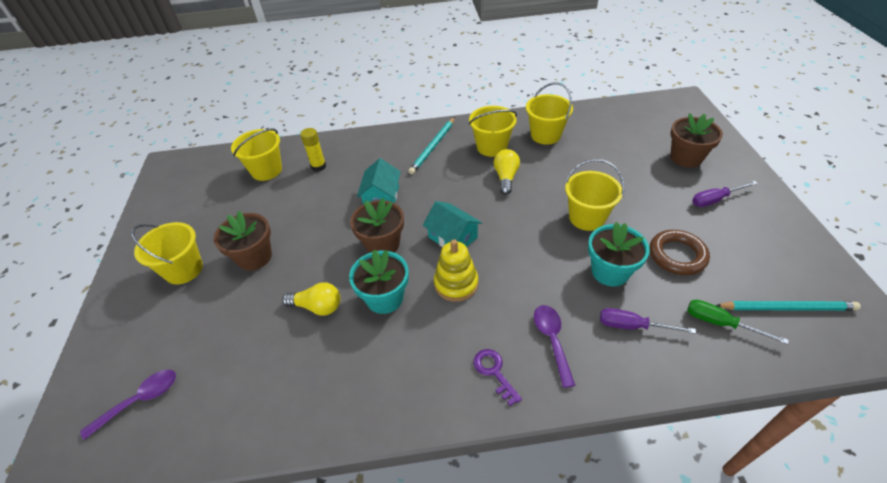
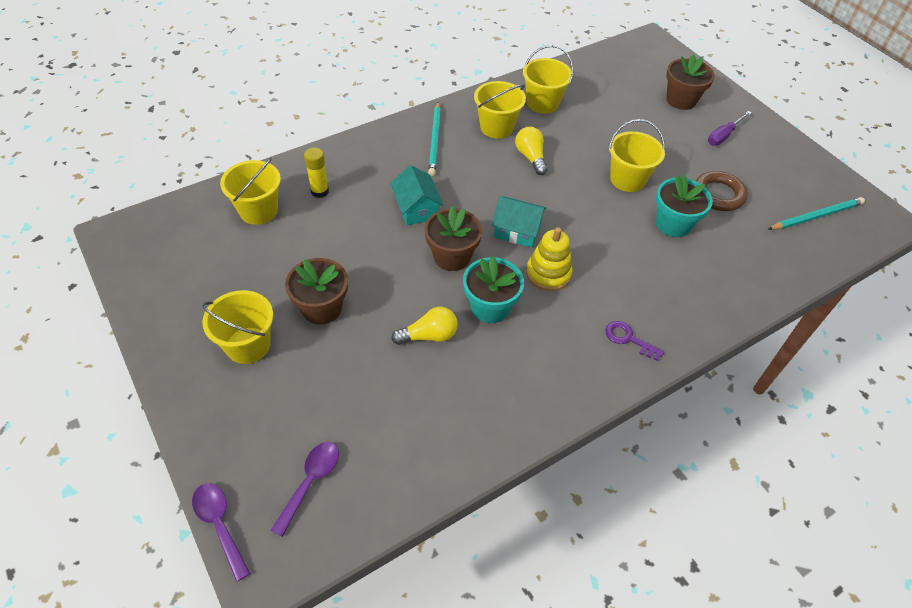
camera: 30 degrees left, 5 degrees up
purple spoon [534,305,576,388] -> purple spoon moved to [192,483,251,582]
purple screwdriver [600,308,696,334] -> none
green screwdriver [687,300,789,345] -> none

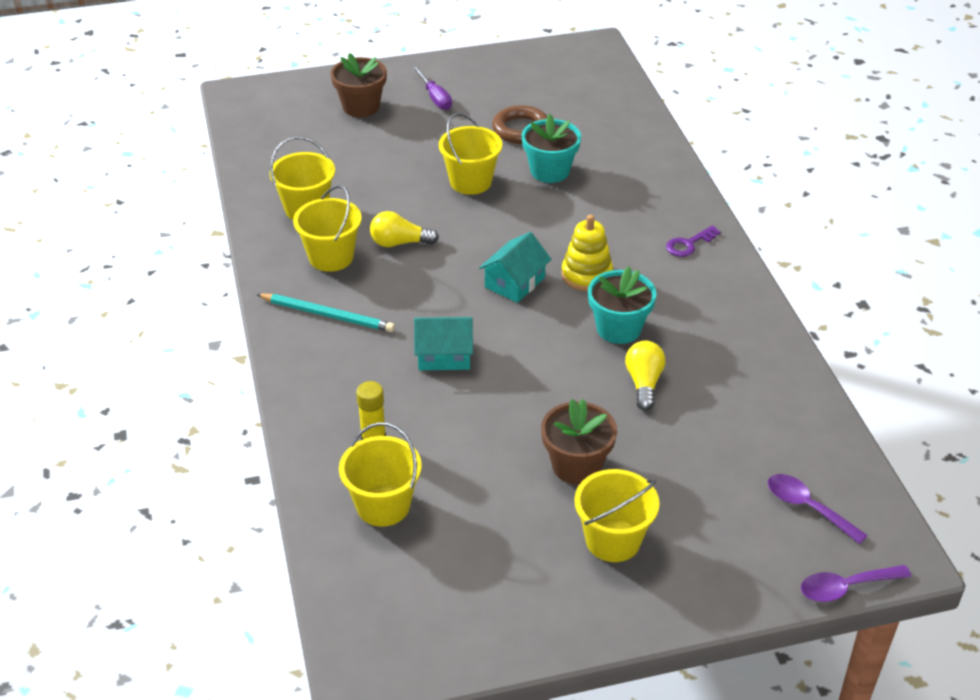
camera: 70 degrees left, 10 degrees down
brown flower pot [424,206,483,271] -> none
turquoise pencil [768,197,865,230] -> none

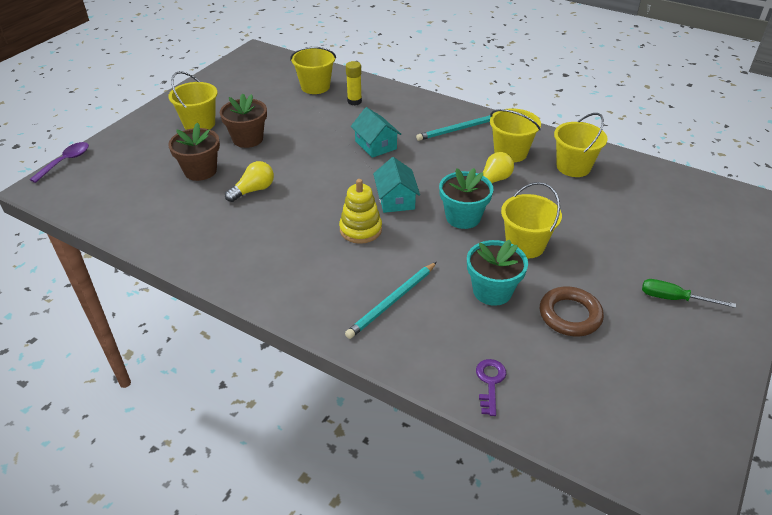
camera: 135 degrees right, 0 degrees up
brown flower pot [330,53,387,117] -> brown flower pot moved to [168,123,220,181]
purple screwdriver [412,66,452,110] -> green screwdriver [642,279,736,308]
turquoise house [414,317,473,370] -> turquoise house turned 75 degrees counterclockwise [351,107,401,158]
turquoise flower pot [588,266,656,344] -> turquoise flower pot moved to [439,168,494,229]
yellow light bulb [625,341,665,411] -> yellow light bulb turned 90 degrees counterclockwise [225,161,274,202]
purple key [666,225,721,257] -> purple key moved to [476,359,506,416]
purple spoon [768,474,868,544] -> none
none -> turquoise pencil [345,262,437,339]

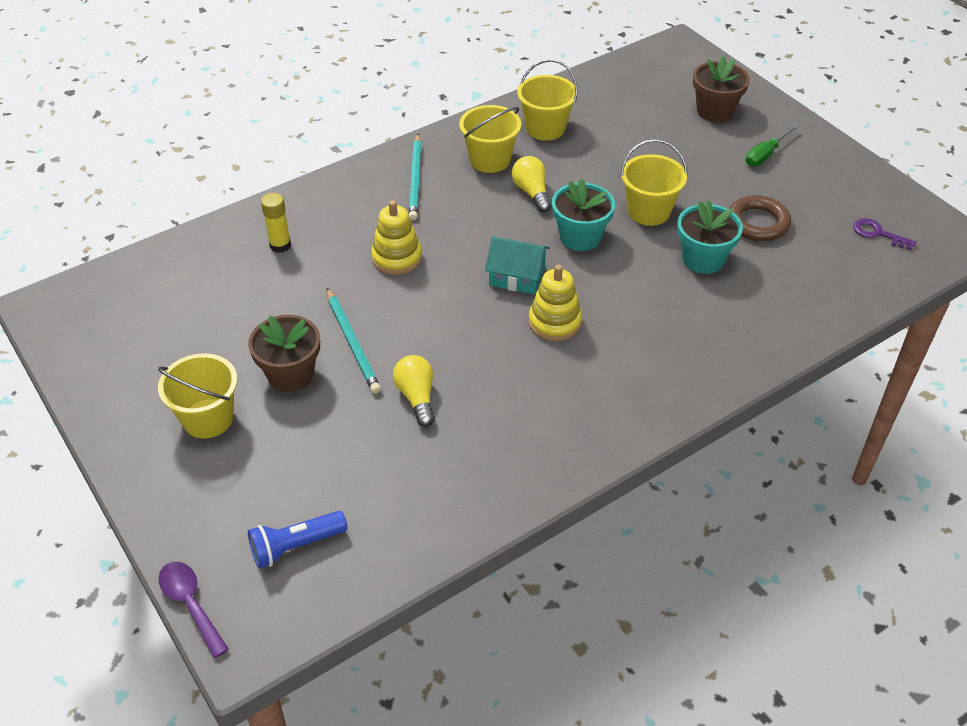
camera: 65 degrees left, 5 degrees up
brown flower pot [168,123,220,181] -> brown flower pot moved to [693,56,750,122]
yellow bucket [290,47,336,94] -> none
turquoise pencil [345,262,437,339] -> turquoise pencil moved to [327,288,381,394]
turquoise house [351,107,401,158] -> yellow stacking toy [371,200,422,275]
purple key [476,359,506,416] -> purple key moved to [853,218,917,250]
none -> blue flashlight [248,511,348,568]

